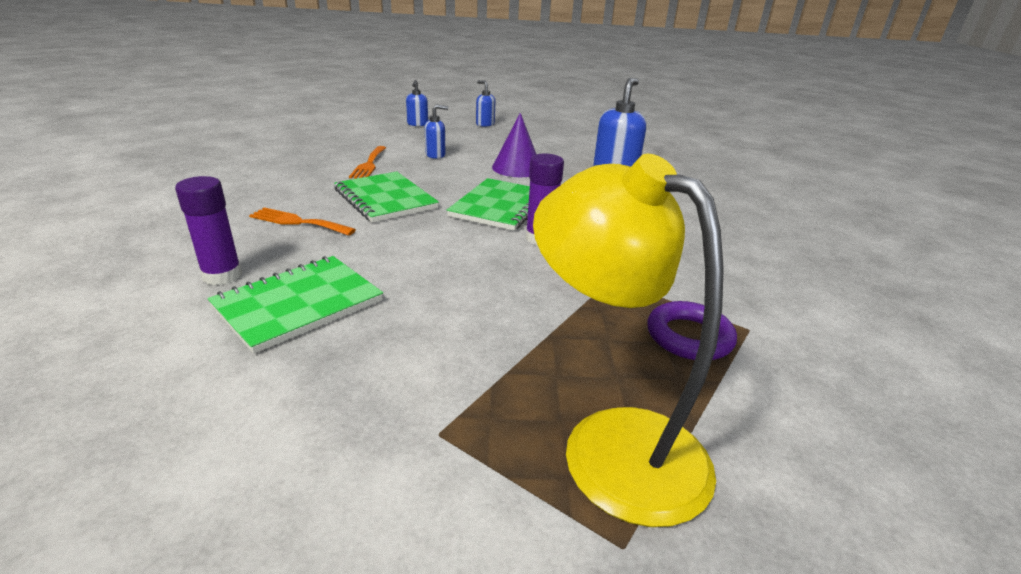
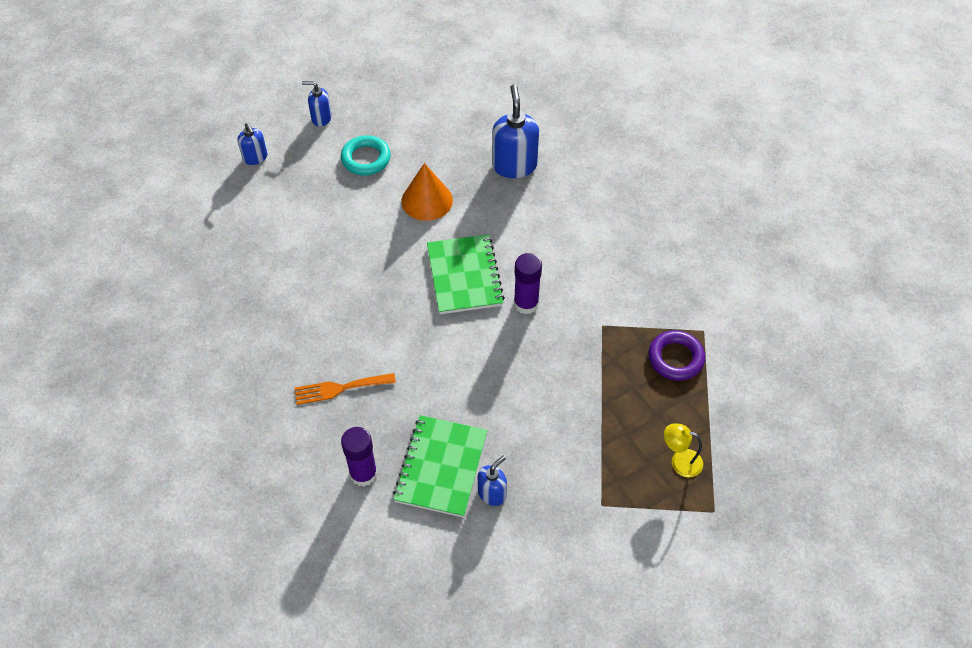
camera: 30 degrees left, 25 degrees up
green notebook [334,172,439,223] -> none
orange fork [349,146,386,179] -> none
blue soap dispenser [425,104,448,159] -> blue soap dispenser moved to [478,456,507,506]
purple cone [492,113,536,177] -> orange cone [401,163,453,221]
yellow lamp [533,154,724,527] -> yellow lamp [664,423,703,477], size x0.41
none -> turquoise ring [341,135,391,176]

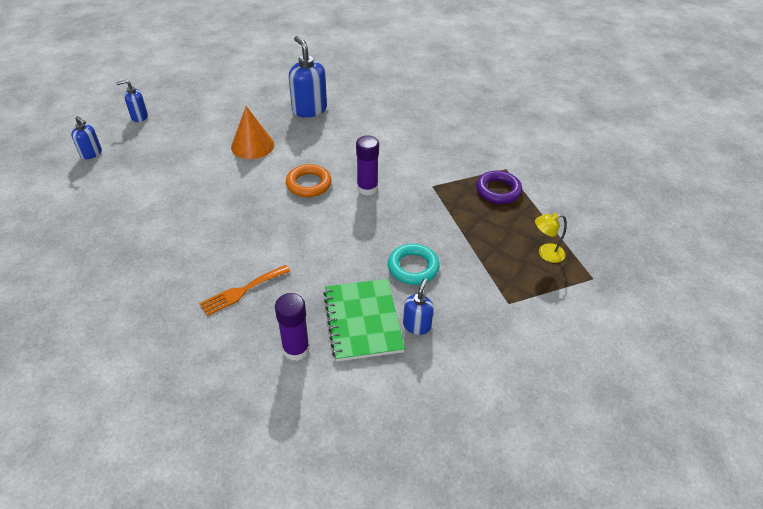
camera: 25 degrees left, 10 degrees down
turquoise ring [341,135,391,176] -> turquoise ring moved to [388,244,440,285]
green notebook [427,234,505,314] -> orange ring [286,164,332,197]

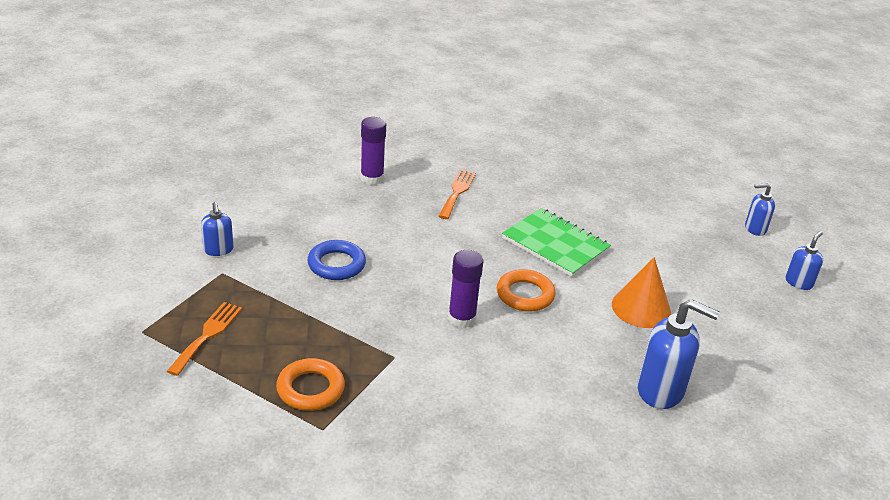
camera: 140 degrees right, 10 degrees down
green notebook [323,279,405,362] -> green notebook moved to [502,208,611,277]
turquoise ring [388,244,440,285] -> blue ring [308,240,366,280]
blue soap dispenser [403,278,434,335] -> blue soap dispenser moved to [201,202,233,256]
purple ring [476,171,522,204] -> orange ring [276,358,345,411]
yellow lamp [535,213,567,263] -> orange fork [167,302,242,376]

